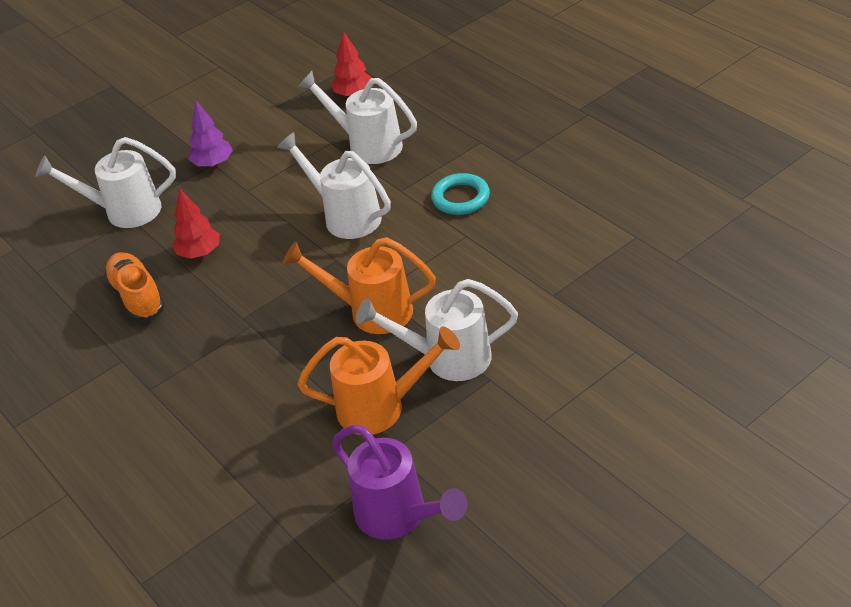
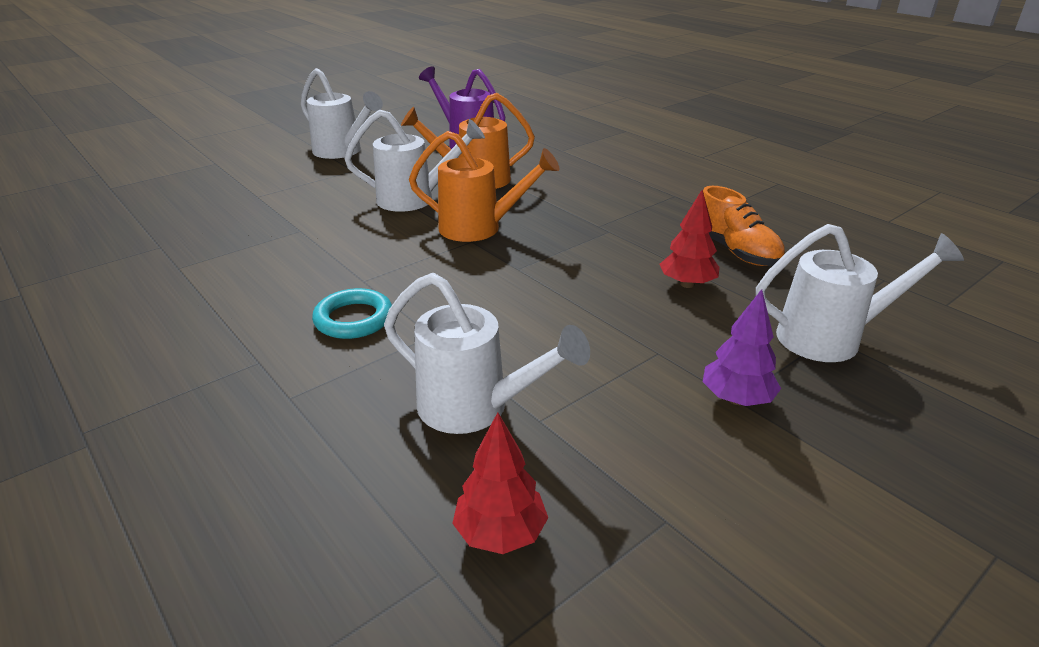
camera: 175 degrees right, 10 degrees down
white watering can [277,132,391,239] -> white watering can moved to [301,68,383,159]

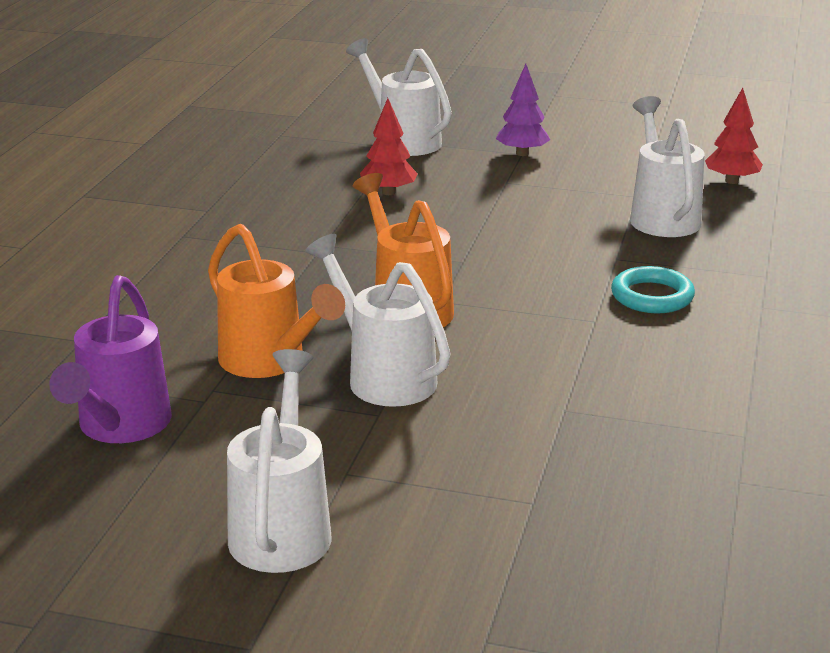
camera: 125 degrees left, 5 degrees down
orange shoe [703,186,785,266] -> none

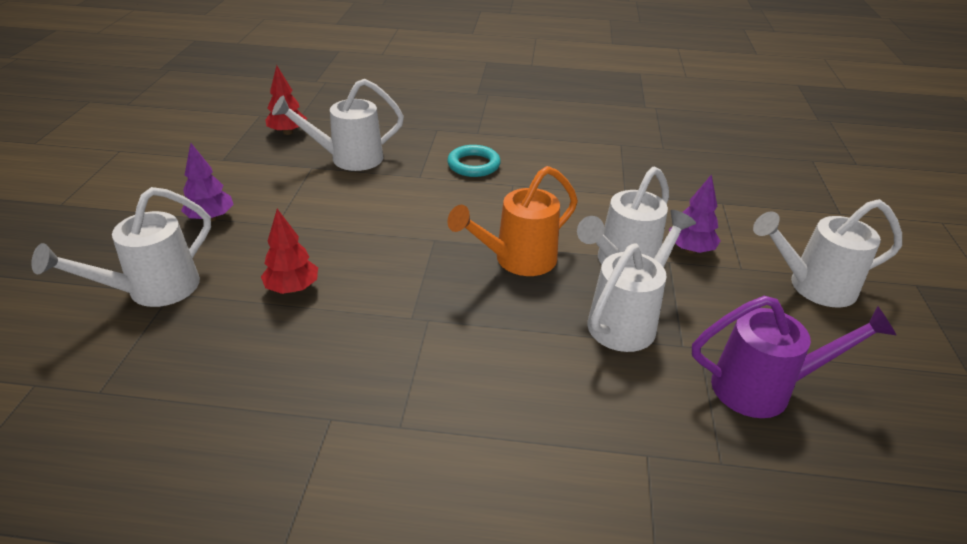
camera: 100 degrees left, 10 degrees up
orange watering can [208,224,345,378] -> white watering can [587,210,696,352]
none -> purple tree [669,174,721,254]

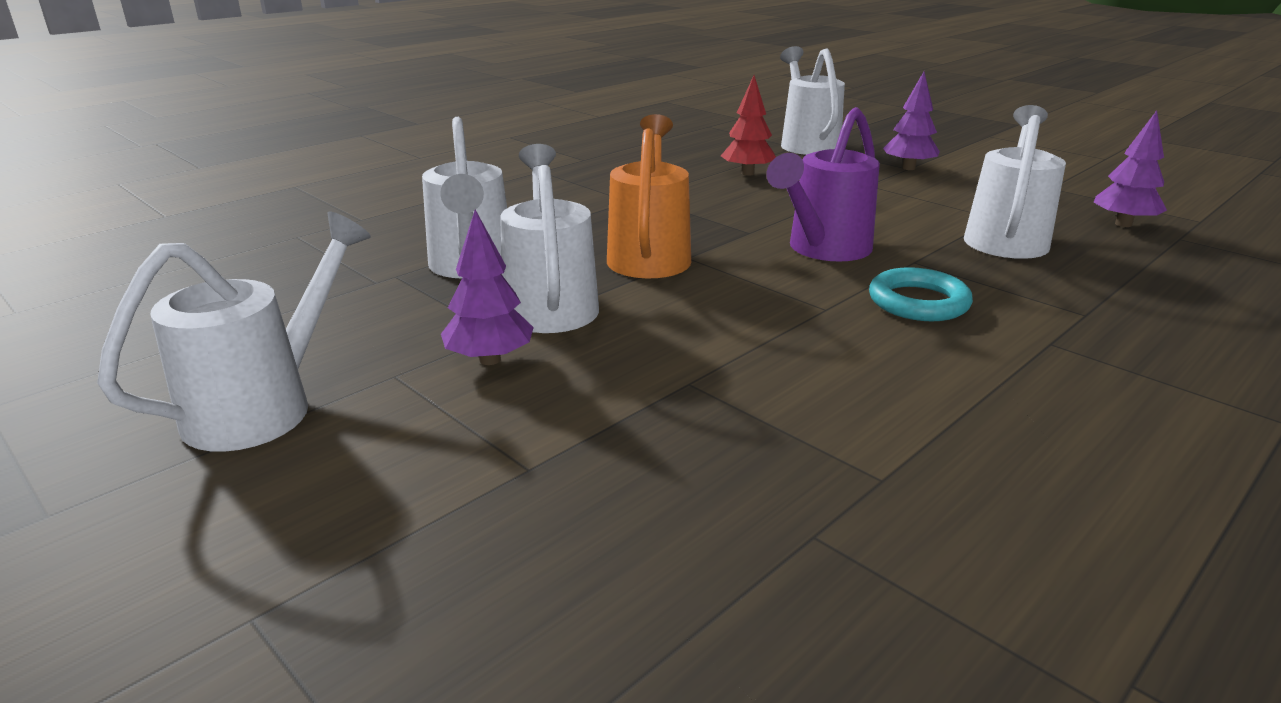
camera: 130 degrees right, 10 degrees down
red tree [265,65,307,135] -> purple tree [1093,111,1167,227]
purple watering can [692,296,897,418] -> purple watering can moved to [766,107,880,261]

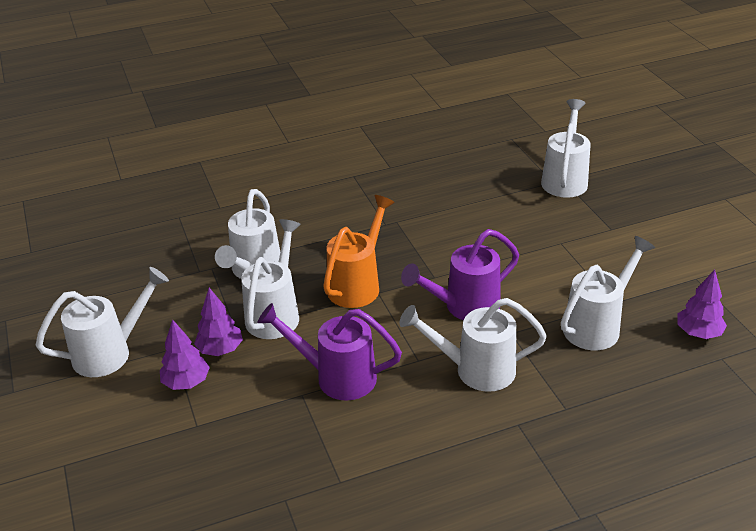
camera: 25 degrees right, 10 degrees up
red tree [721,75,776,176] -> none
turquoise ring [869,267,973,321] -> white watering can [400,298,547,392]
purple tree [883,72,940,170] -> purple tree moved to [160,319,210,390]
none -> purple watering can [257,303,402,401]

